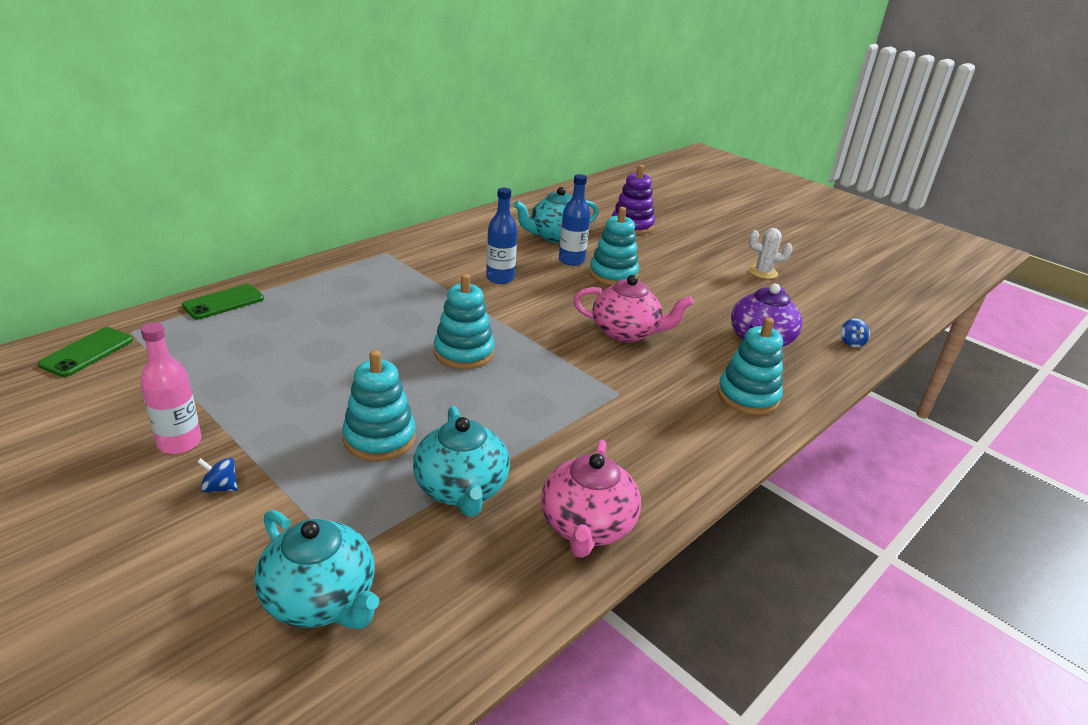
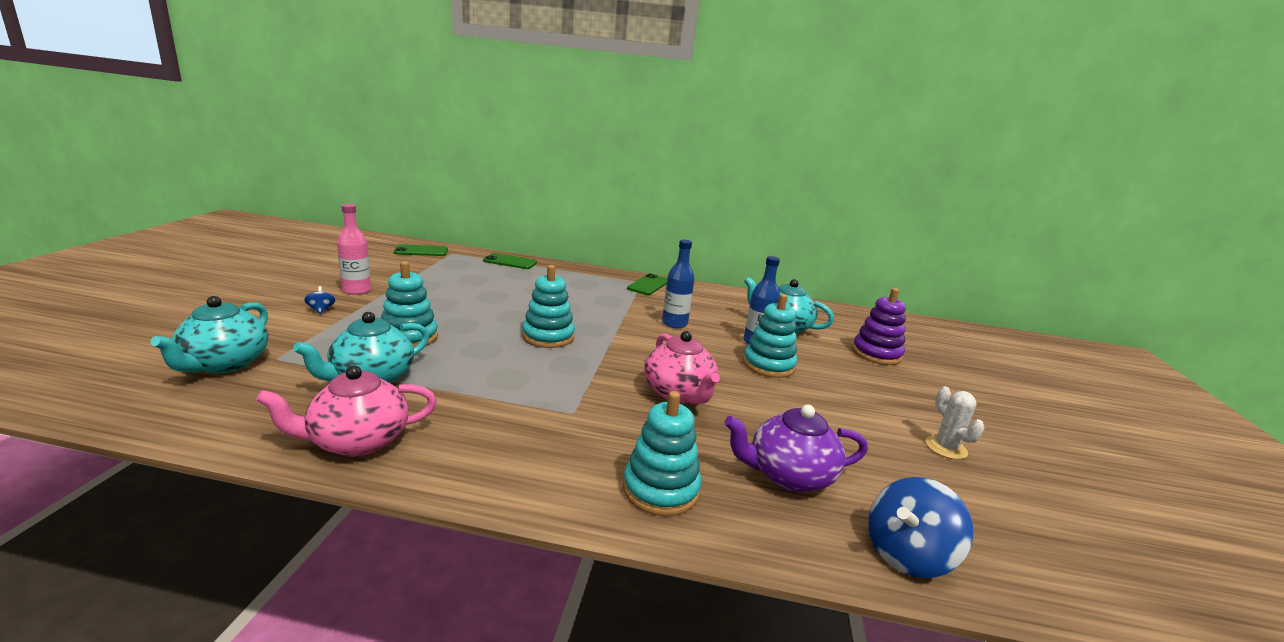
camera: 55 degrees right, 10 degrees down
blue spinning top [841,318,870,348] -> blue spinning top [868,477,973,578], size x2.12
none -> green phone [627,274,667,295]

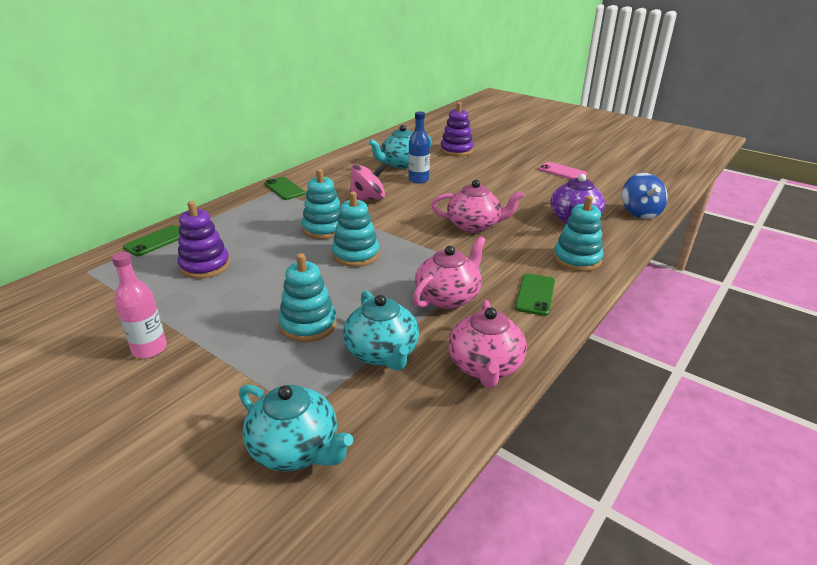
camera: 60 degrees left, 10 degrees up
blue spinning top [304,286,336,314] -> none
green phone [394,244,448,256] -> green phone moved to [515,273,555,316]
blue bottle [662,240,694,328] -> pink spinning top [349,163,388,200]
turquoise stacking toy [743,294,798,378] -> turquoise stacking toy moved to [302,169,340,239]
white cactus [926,386,985,460] -> pink phone [538,162,587,179]
none -> purple stacking toy [178,201,230,279]
none -> pink teapot [413,236,486,309]

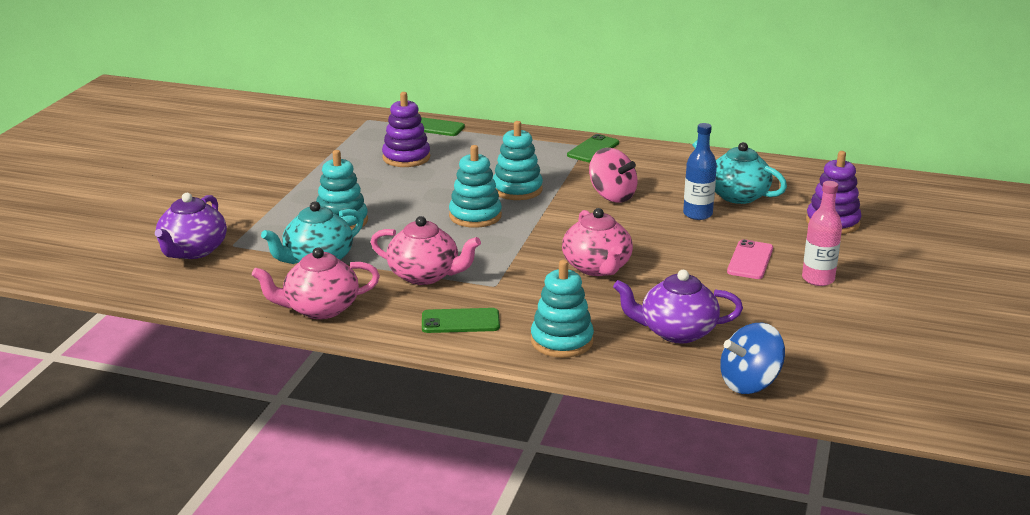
camera: 70 degrees right, 5 degrees down
pink bottle [112,252,167,358] -> pink bottle moved to [802,181,842,286]
turquoise teapot [239,385,353,471] -> purple teapot [155,193,227,259]
pink phone [538,162,587,179] -> pink phone moved to [727,239,773,279]

